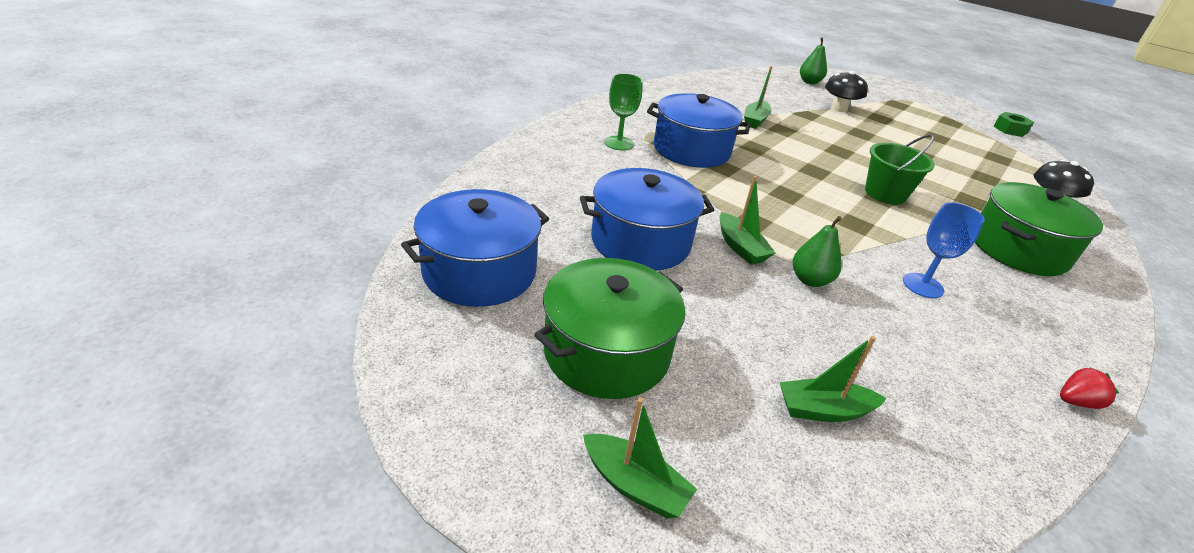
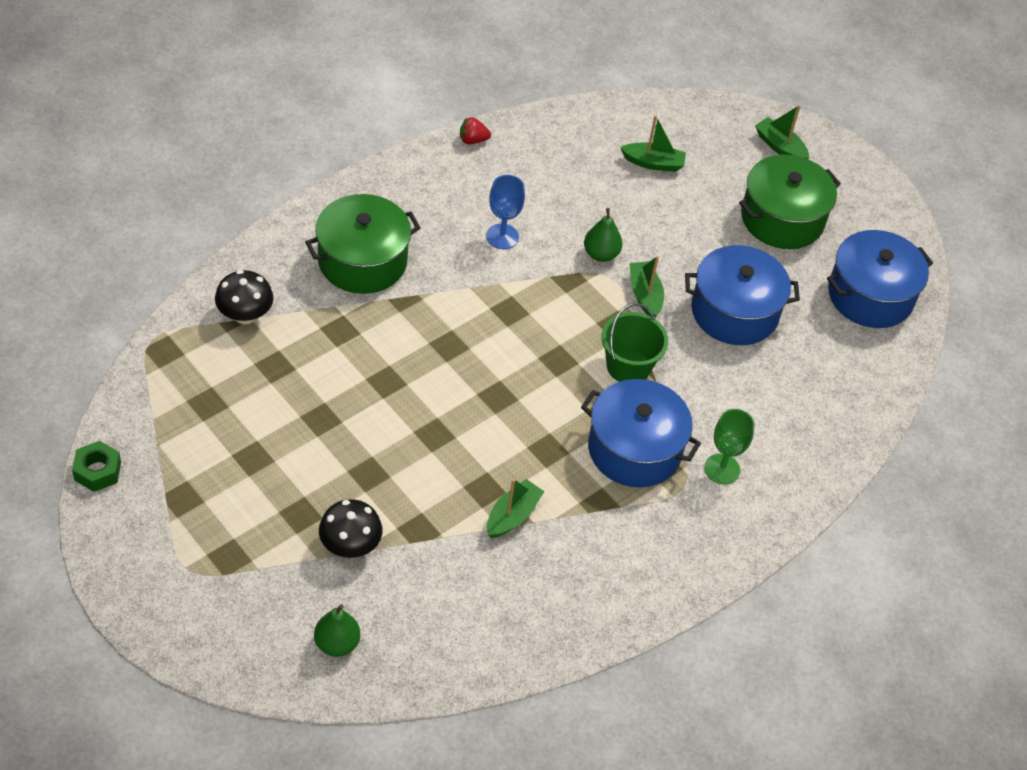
camera: 170 degrees left, 15 degrees up
green bucket [865,134,935,205] -> green bucket moved to [601,303,669,382]

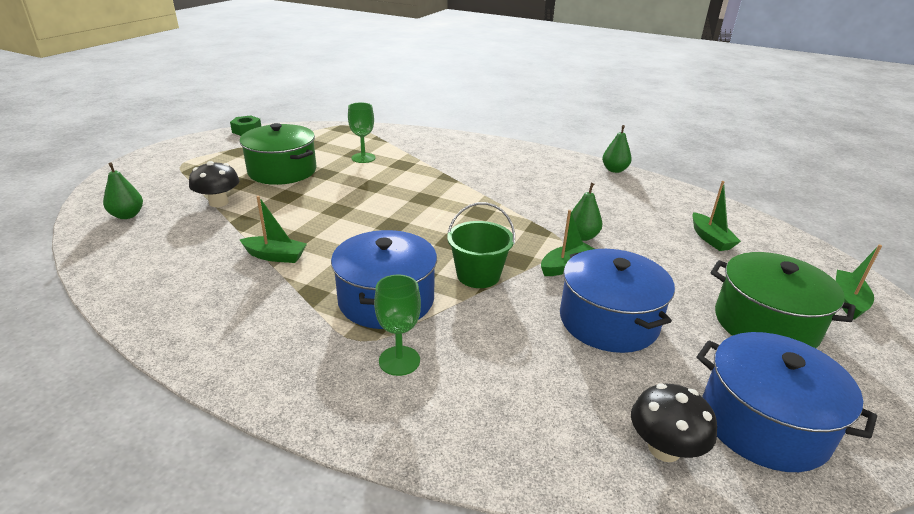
camera: 70 degrees right, 20 degrees down
black mushroom [215,270,274,324] -> black mushroom moved to [631,383,717,462]
green pot [305,194,421,294] -> green pot moved to [239,123,316,185]
red strawberry [460,117,491,144] -> green pear [602,125,632,173]
blue goblet [486,175,525,249] -> none
none -> green goblet [348,102,376,163]

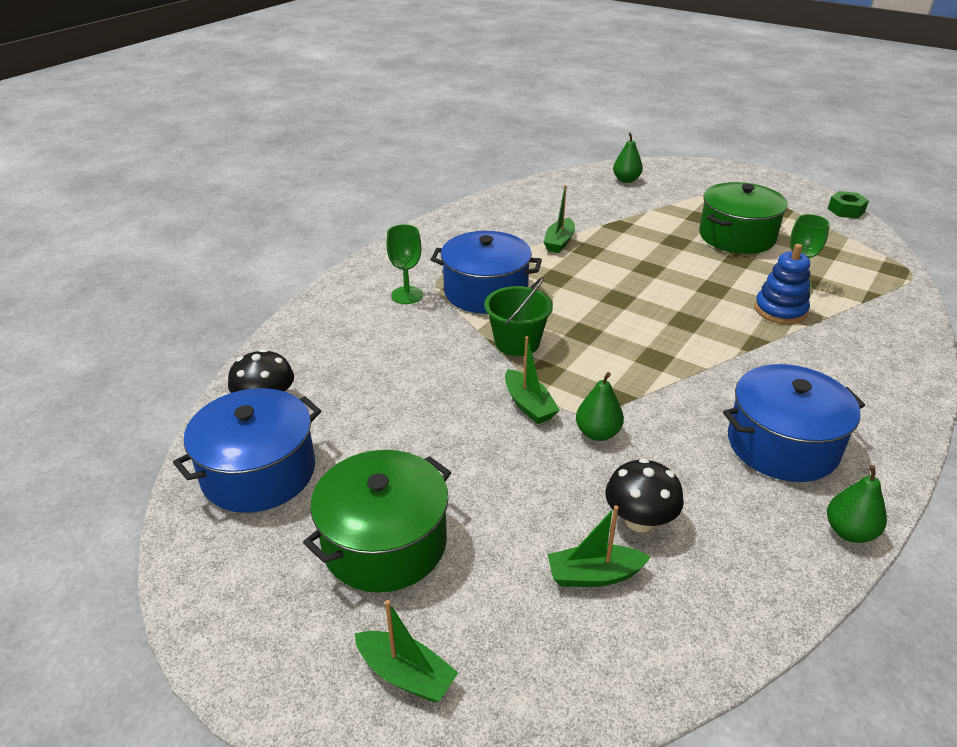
camera: 100 degrees right, 5 degrees up
black mushroom [189,161,239,207] -> black mushroom moved to [605,458,684,532]
blue pot [560,249,675,353] -> blue pot moved to [723,364,865,482]
none -> blue stacking toy [755,244,810,324]

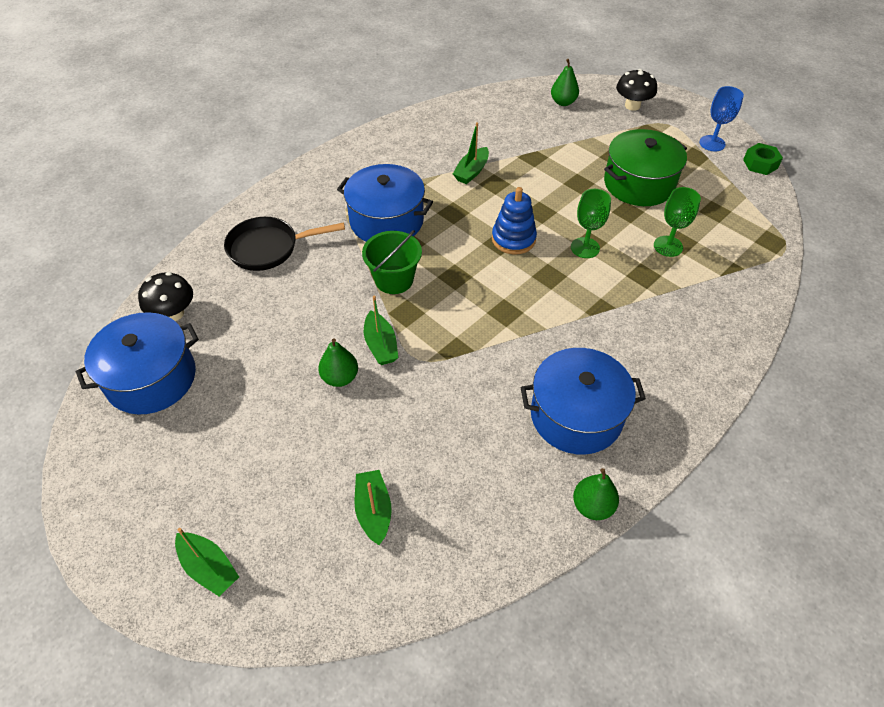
camera: 10 degrees right, 15 degrees up
green pot [303,450,451,593] -> none
green goblet [386,224,423,304] -> green goblet moved to [571,189,611,258]
green boat [547,506,651,587] -> green boat turned 75 degrees clockwise [354,470,392,545]
green pear [576,372,624,441] -> green pear moved to [318,339,358,387]
black mushroom [605,458,684,532] -> black mushroom moved to [616,69,657,111]
blue stacking toy [755,244,810,324] -> blue stacking toy moved to [492,187,537,255]
none -> black pan [224,217,345,271]
none -> blue goblet [700,86,744,152]

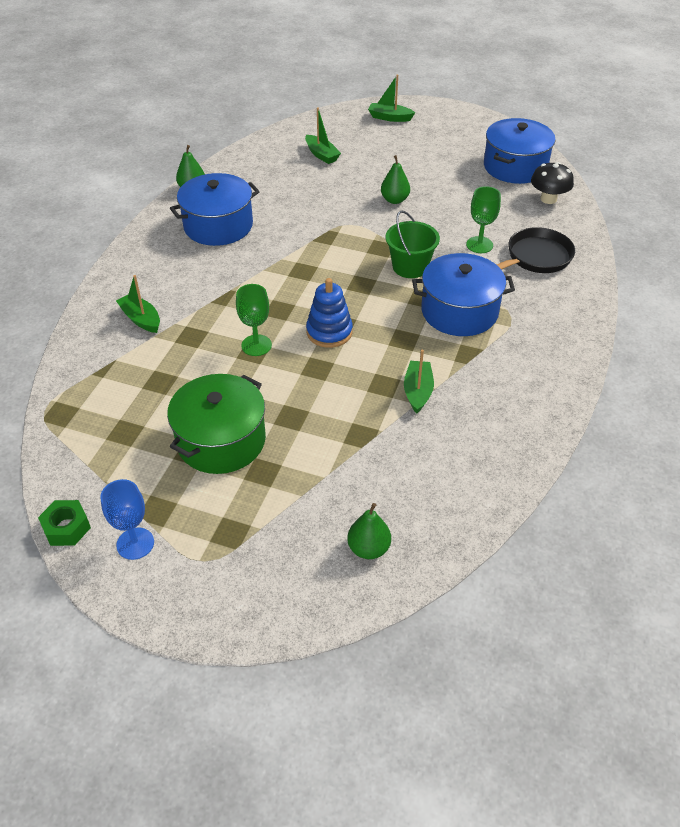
camera: 155 degrees right, 5 degrees down
green boat [364,295,398,365] -> green boat moved to [116,275,160,333]
black mushroom [616,69,657,111] -> none
green goblet [654,187,701,257] -> green goblet moved to [466,186,501,253]

